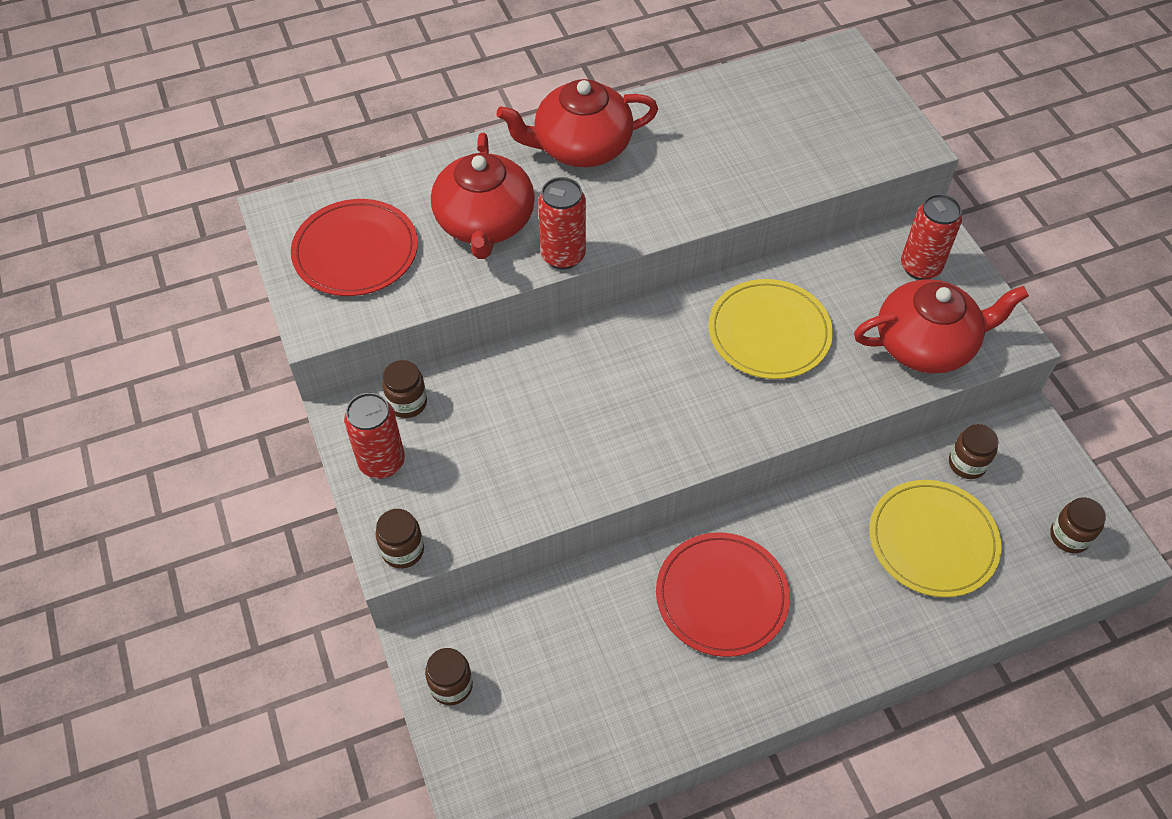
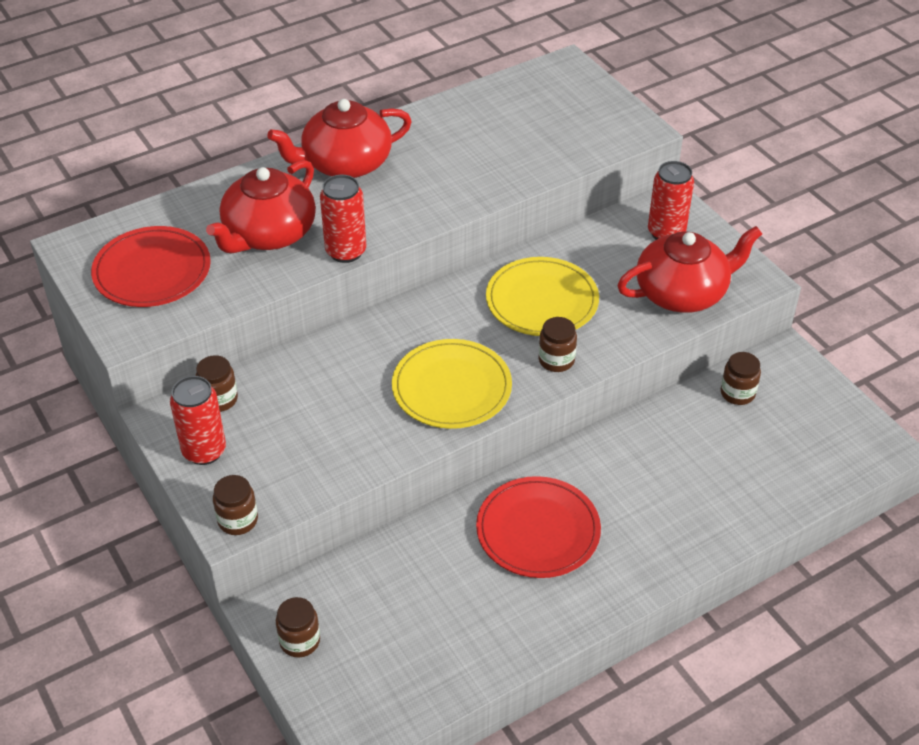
camera: 10 degrees left, 10 degrees down
red teapot [431,133,535,259] -> red teapot turned 45 degrees clockwise [206,160,316,254]
yellow plate [869,480,1002,597] -> yellow plate moved to [392,339,512,429]
brown jar [1050,497,1106,553] -> brown jar moved to [539,317,577,372]

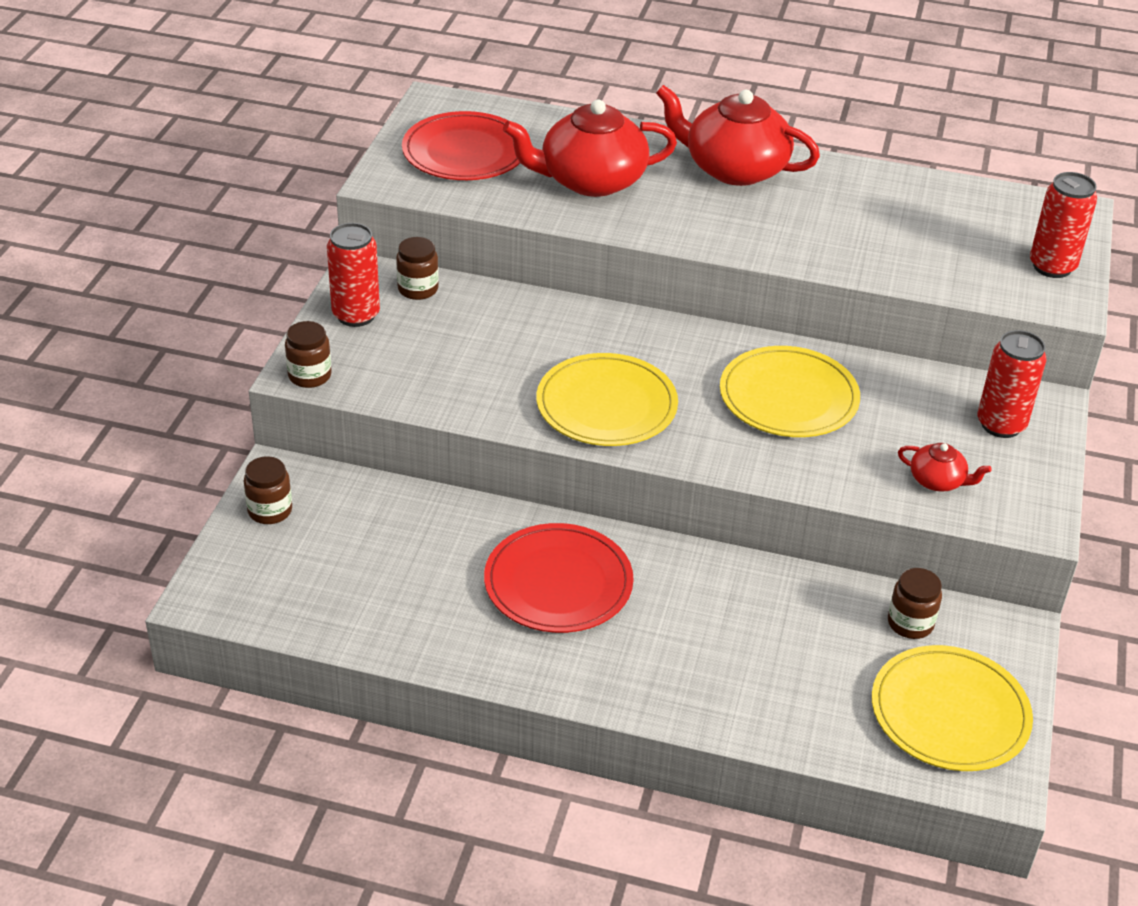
camera: 45 degrees right, 5 degrees down
red can [320,175,366,263] -> red can moved to [1030,172,1097,278]
brown jar [539,317,577,372] -> none
red teapot [617,226,762,313] -> red teapot [898,443,992,492], size x0.47
none -> yellow plate [872,645,1033,771]

